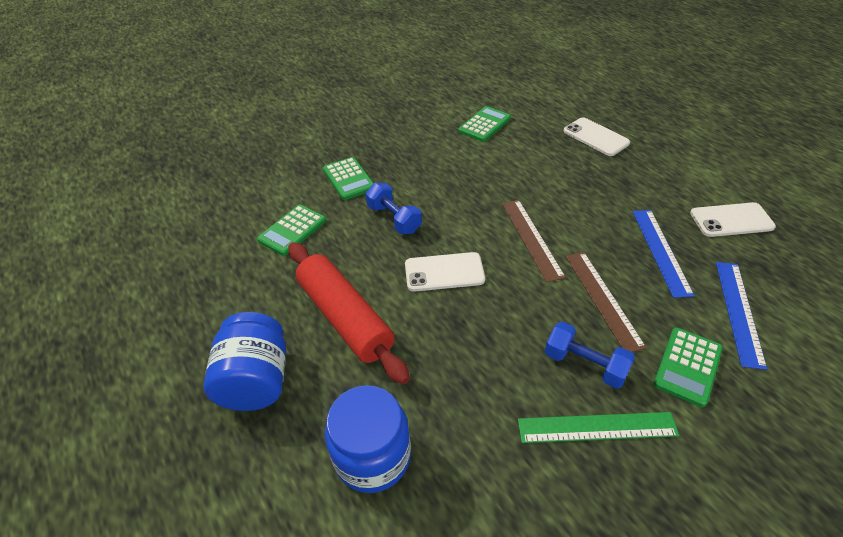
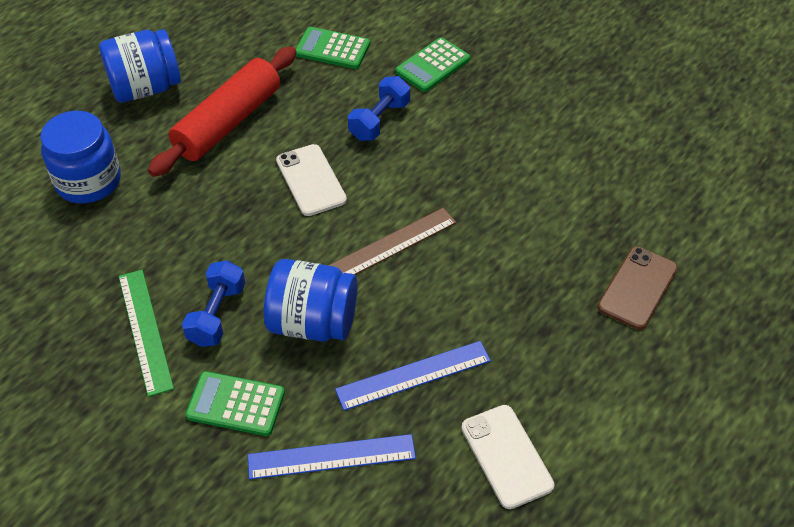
camera: 70 degrees right, 5 degrees up
green calculator [458,106,511,142] -> none
white phone [564,117,630,156] -> brown phone [598,246,678,330]
brown ruler [566,252,647,352] -> blue jar [264,259,357,342]

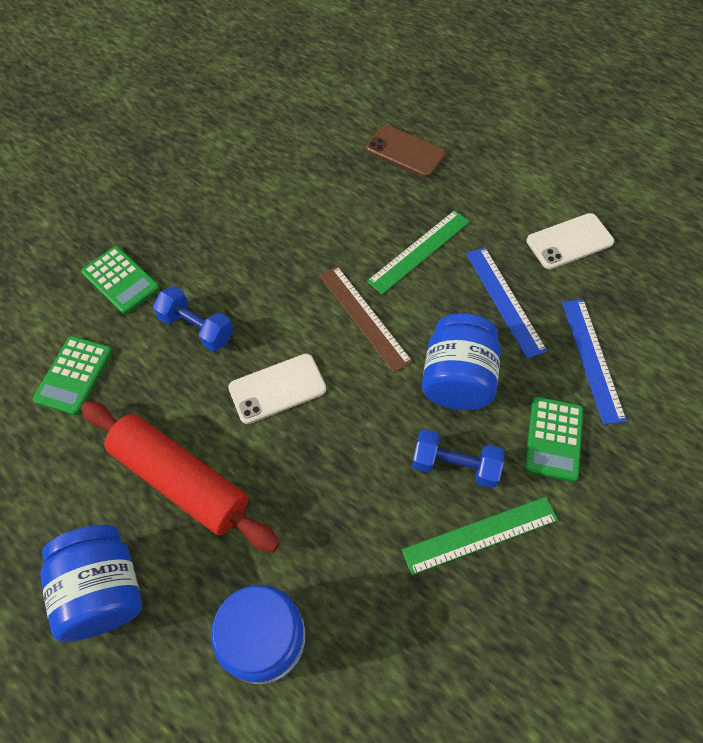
camera: 90 degrees left, 10 degrees up
none -> green ruler [367,210,470,294]

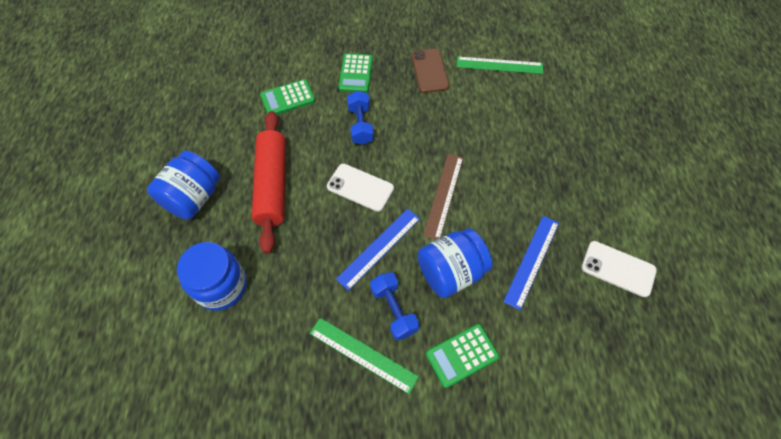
camera: 50 degrees right, 0 degrees up
brown phone [366,125,446,177] -> brown phone moved to [411,49,449,93]
green ruler [367,210,470,294] -> green ruler moved to [457,57,543,74]
blue ruler [562,299,627,425] -> blue ruler moved to [336,209,420,291]

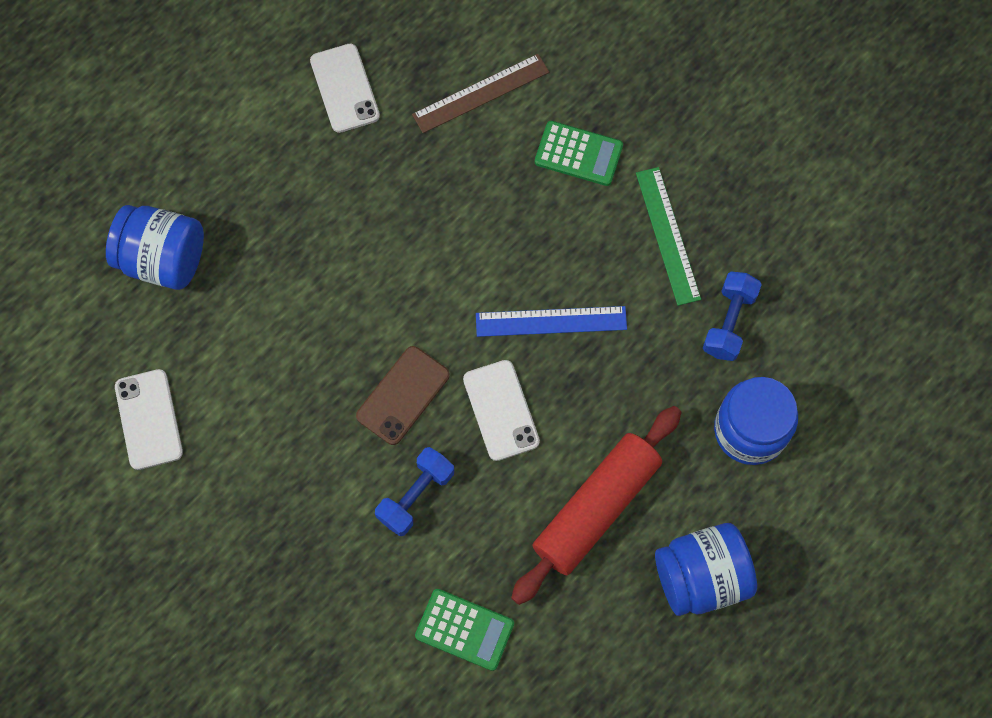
camera: 135 degrees left, 10 degrees up
green calculator [338,53,373,93] -> none
blue dumbbell [370,272,420,341] -> blue dumbbell moved to [703,271,762,361]
brown phone [411,49,449,93] -> brown phone moved to [356,346,450,445]
blue jar [418,228,492,298] -> blue jar moved to [106,205,204,290]
brown ruler [423,154,463,240] -> brown ruler moved to [412,54,549,133]
green ruler [457,57,543,74] -> white phone [115,369,183,470]
blue ruler [503,216,559,310] -> none

